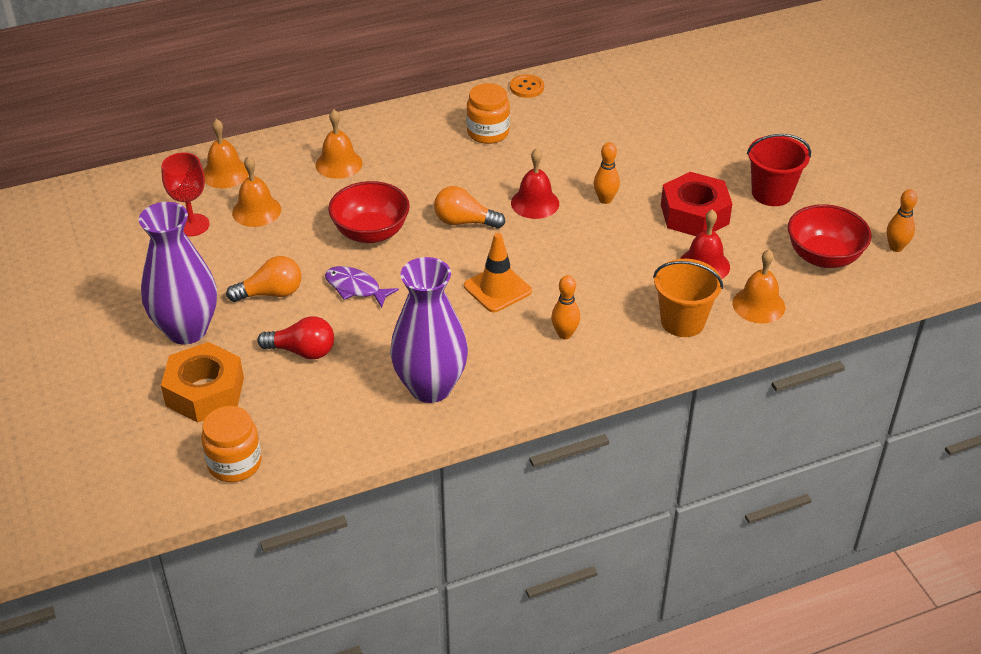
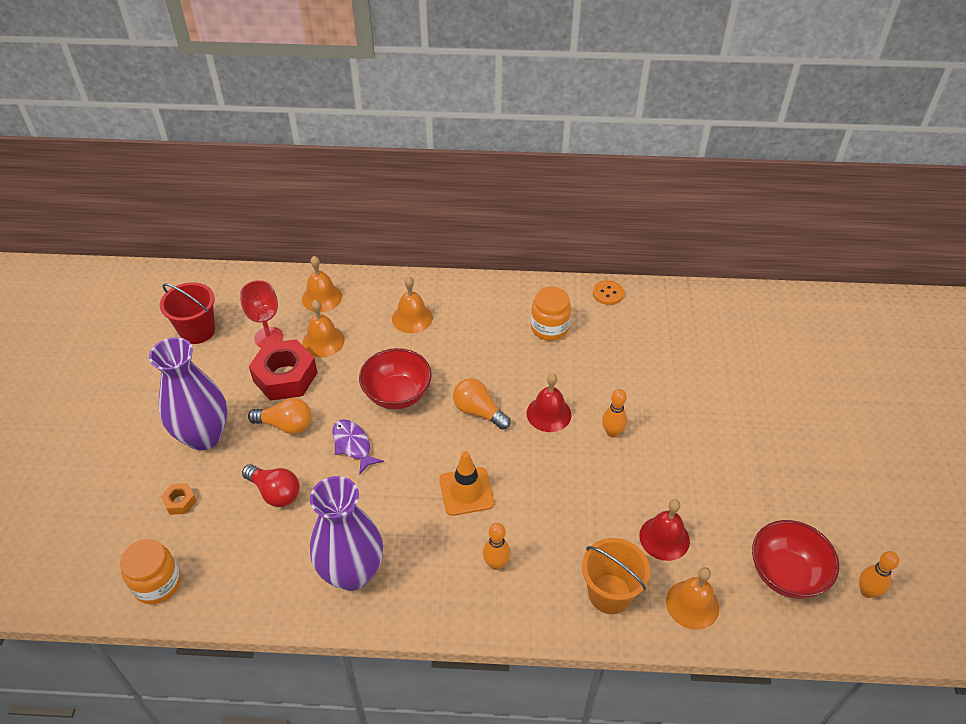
camera: 25 degrees right, 5 degrees up
orange nut [161,342,244,423] -> orange nut [161,483,197,515], size x0.46
red nut [661,172,732,236] -> red nut moved to [249,339,318,401]
red bucket [747,134,811,206] -> red bucket moved to [160,282,215,344]

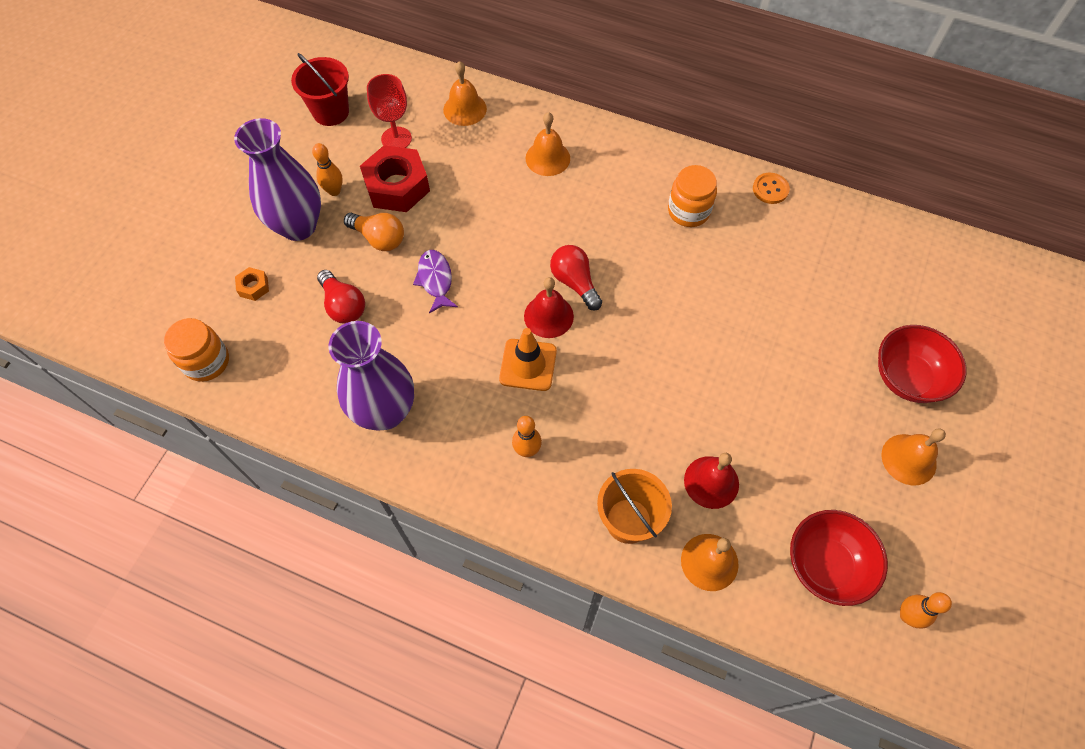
camera: 20 degrees right, 15 degrees up
orange bell [303,300,345,357] -> orange bell moved to [882,428,946,485]
red bowl [359,348,432,409] -> red bowl moved to [878,325,966,403]
orange light bulb [453,378,510,430] -> red light bulb [550,245,602,311]
red bell [527,373,571,432] -> red bell moved to [524,277,574,338]
orange bowling pin [602,389,627,438] -> orange bowling pin moved to [312,143,343,196]

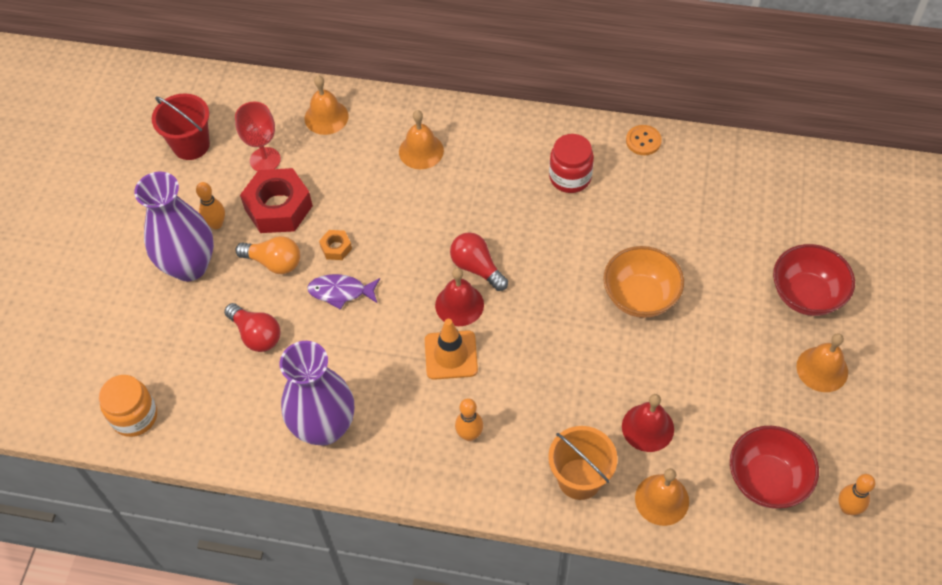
camera: 10 degrees left, 5 degrees down
orange nut [235,267,269,301] -> orange nut moved to [319,230,352,260]
purple fish [413,250,458,313] -> purple fish turned 60 degrees counterclockwise [307,274,380,310]
orange jar [668,165,717,227] -> red jar [549,134,594,193]
none -> orange bowl [603,246,684,318]

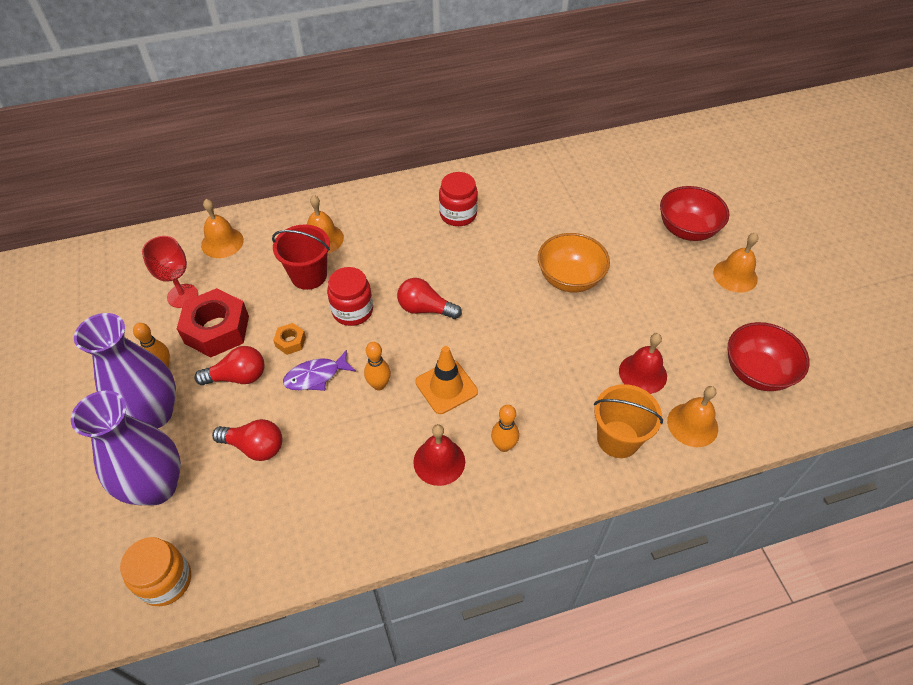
camera: 30 degrees left, 5 degrees down
red bucket [152,94,210,160] -> red bucket moved to [272,225,330,290]
orange light bulb [235,236,300,274] -> red light bulb [194,346,264,385]
purple vase [280,341,354,445] -> purple vase moved to [71,390,181,506]
red bell [435,267,484,326] -> red bell moved to [413,424,465,486]
orange button [626,125,662,155] -> none
orange bowling pin [839,474,875,515] -> orange bowling pin moved to [364,342,391,390]
none -> red jar [327,267,373,326]

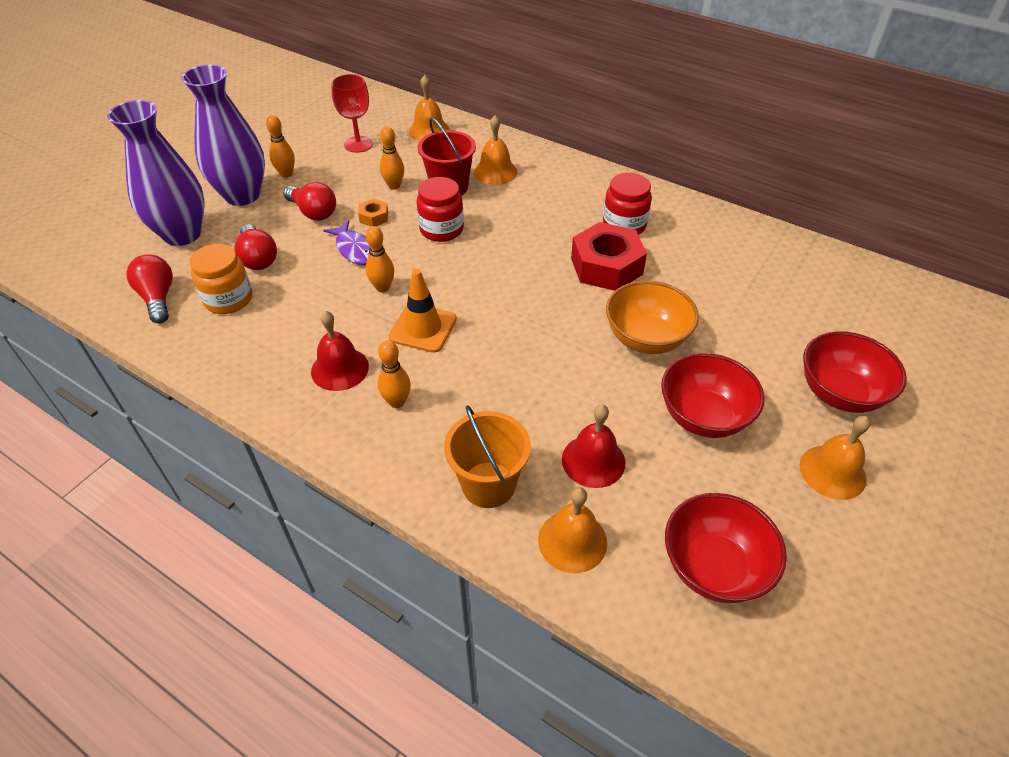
camera: 50 degrees right, 5 degrees down
orange jar [120,537,191,606] -> orange jar moved to [190,244,252,314]
red nut [177,288,249,358] -> red nut moved to [571,222,647,291]
purple fish [283,349,356,391] -> purple fish turned 150 degrees counterclockwise [323,220,370,265]
red light bulb [397,278,462,319] -> red light bulb moved to [126,254,173,323]
none -> orange bowling pin [380,126,404,190]
none -> red bowl [661,353,764,438]

